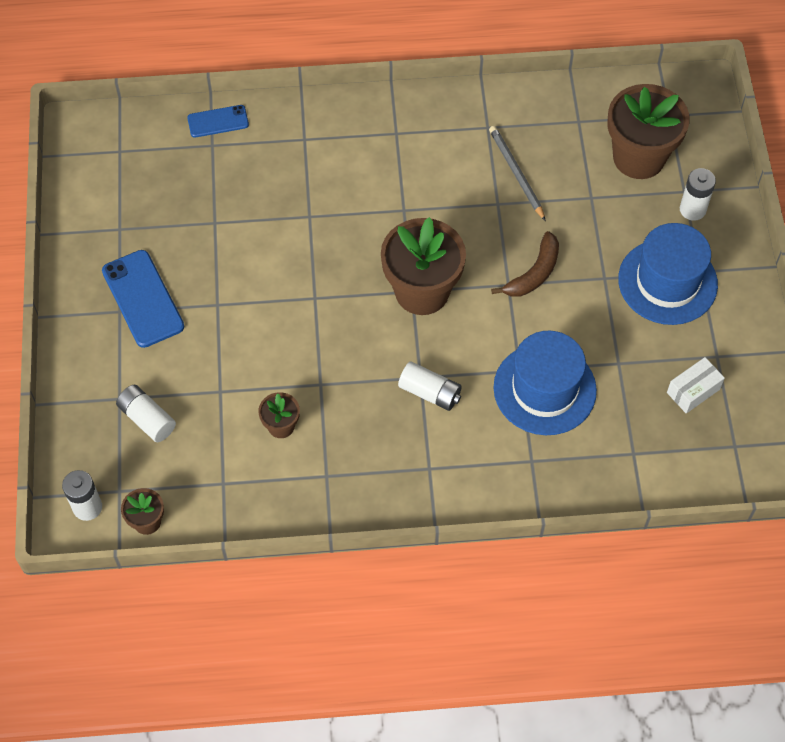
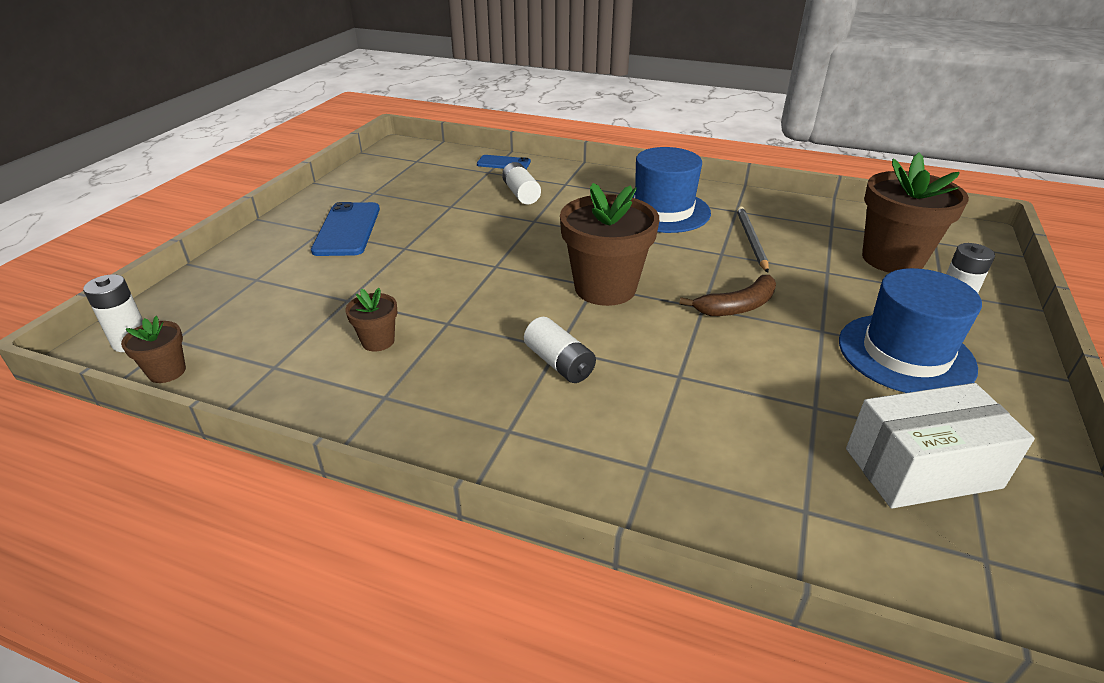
camera: 25 degrees right, 25 degrees down
white battery [116,385,176,442] -> white battery moved to [502,162,541,205]
blue hat [493,331,597,435] -> blue hat moved to [632,147,711,233]
white box [667,357,725,413] -> white box [846,383,1035,508], size x1.79

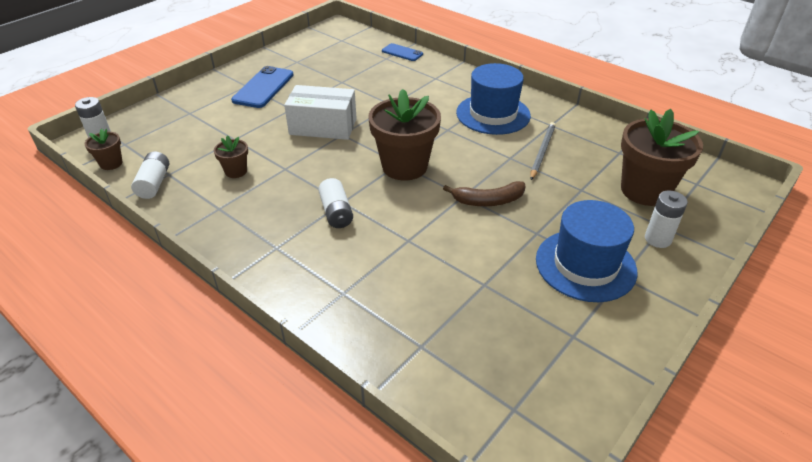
camera: 20 degrees right, 5 degrees up
white battery [502,162,541,205] -> white battery moved to [131,152,169,199]
white box [846,383,1035,508] -> white box moved to [284,85,357,140]

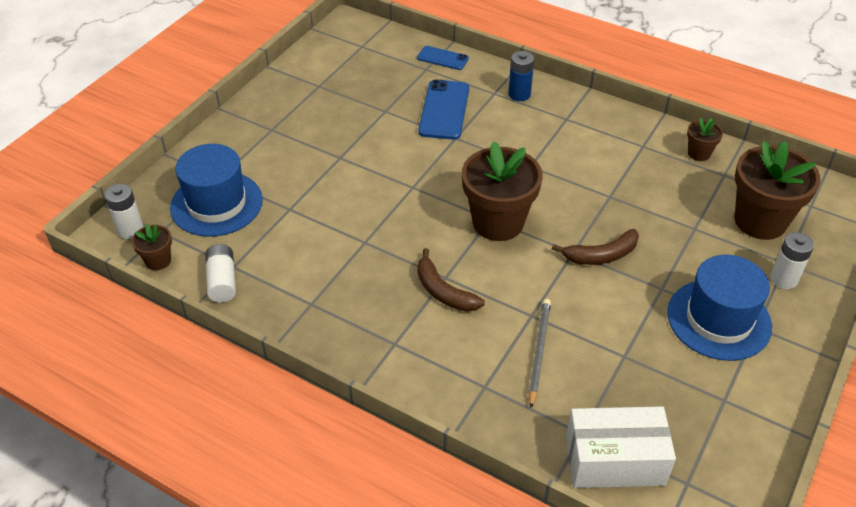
camera: 10 degrees left, 5 degrees up
brown flower pot [214,135,248,178] -> brown flower pot moved to [687,118,723,161]
blue phone [231,66,294,108] -> blue phone moved to [418,79,469,140]
white box [284,85,357,140] -> white box moved to [566,406,676,488]
white battery [318,178,353,228] -> brown banana [417,248,485,312]
blue hat [456,63,531,135] -> blue hat moved to [170,144,263,237]
grey pencil [530,122,556,180] -> grey pencil moved to [529,299,551,408]
none -> blue battery [508,51,534,101]

